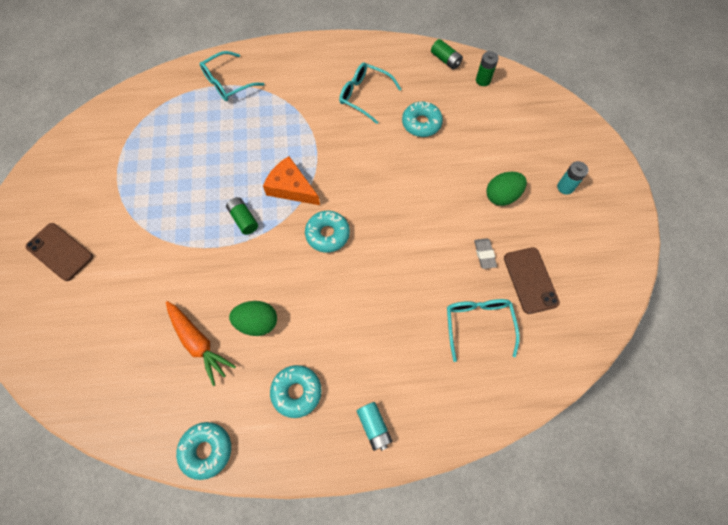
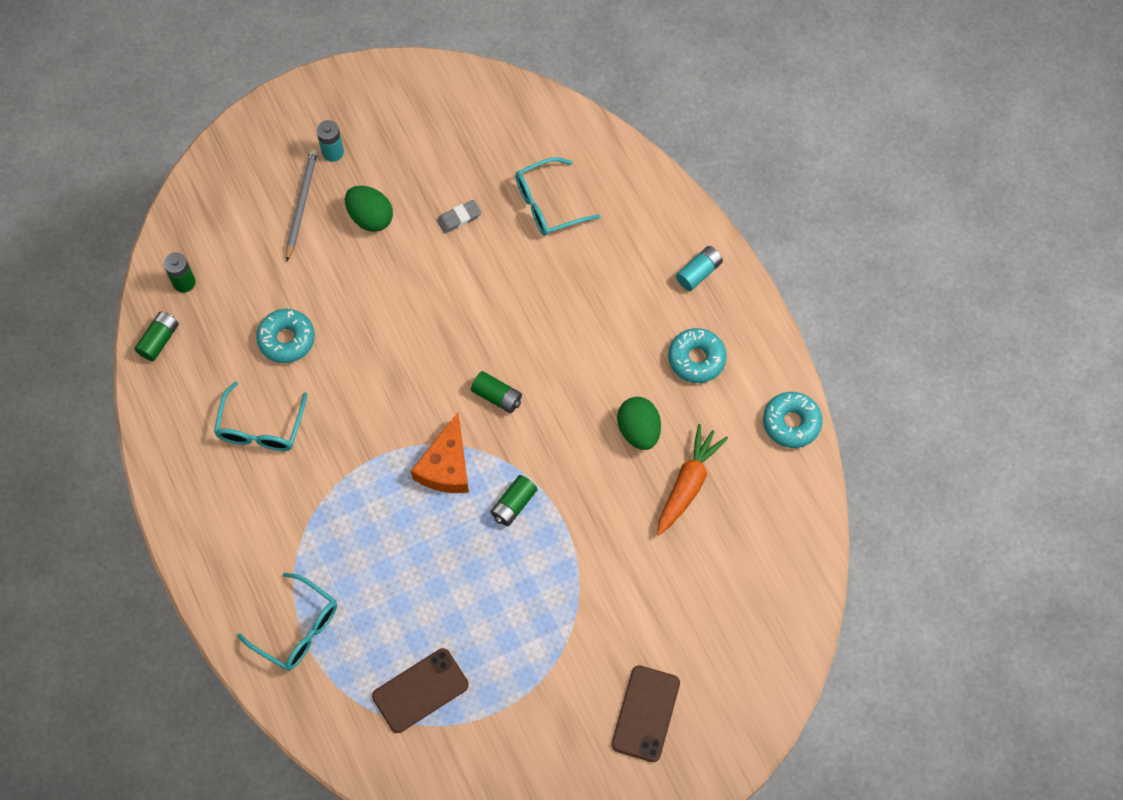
camera: 110 degrees left, 0 degrees up
turquoise donut [305,211,350,253] -> green battery [471,371,522,413]
brown phone [504,247,560,314] -> brown phone moved to [372,648,469,733]
none -> grey pencil [286,149,318,261]

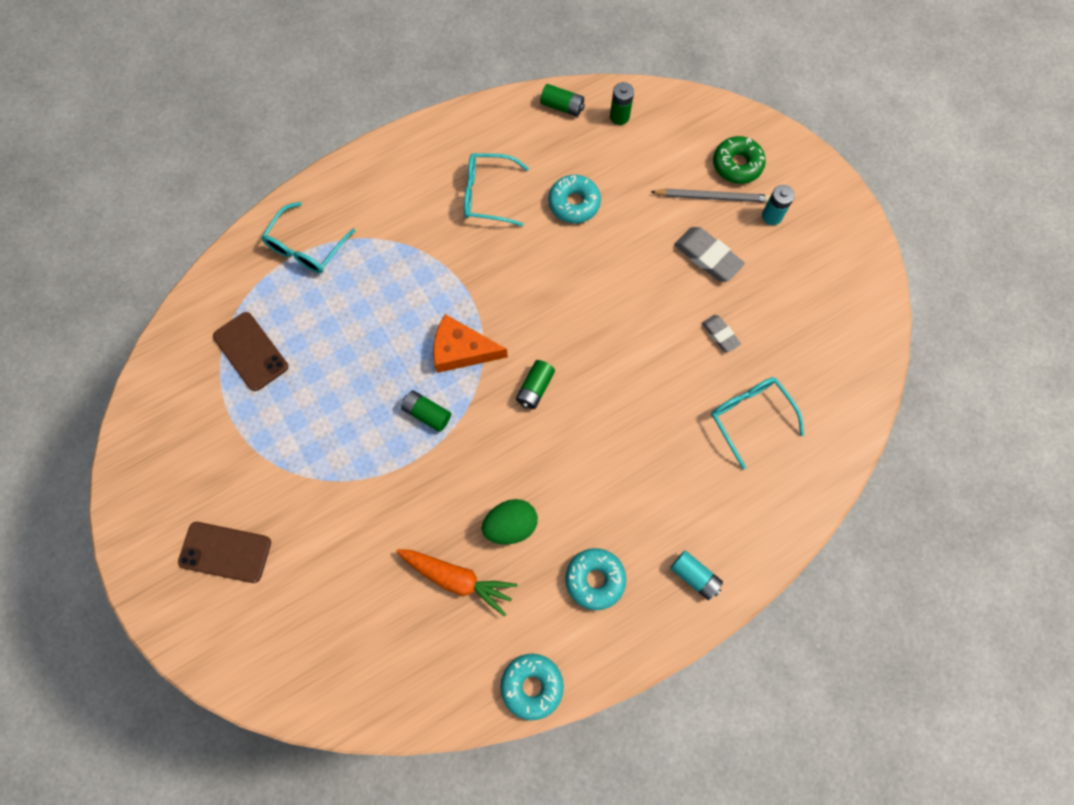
camera: 85 degrees right, 5 degrees up
green egg [345,186,393,232] -> grey eraser [674,227,745,282]
none -> green donut [713,136,766,184]

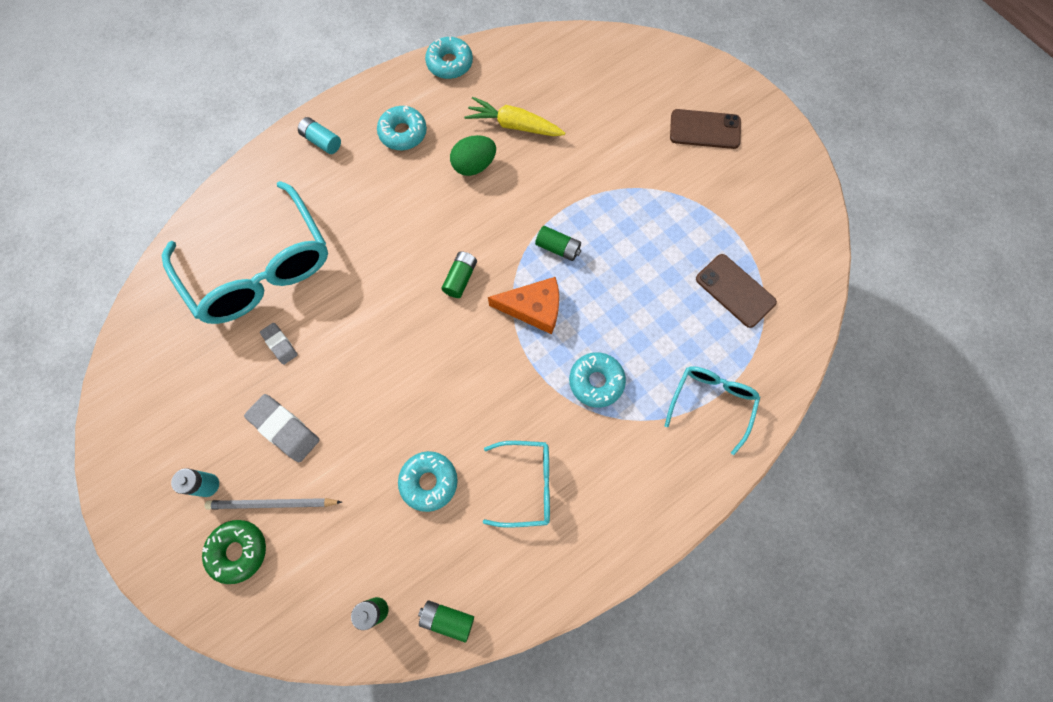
camera: 175 degrees right, 0 degrees up
orange carrot [396,549,518,616] -> yellow carrot [464,97,565,136]
turquoise glasses [711,377,804,469] -> turquoise glasses [162,181,328,324], size x1.92
none -> turquoise donut [569,352,626,408]

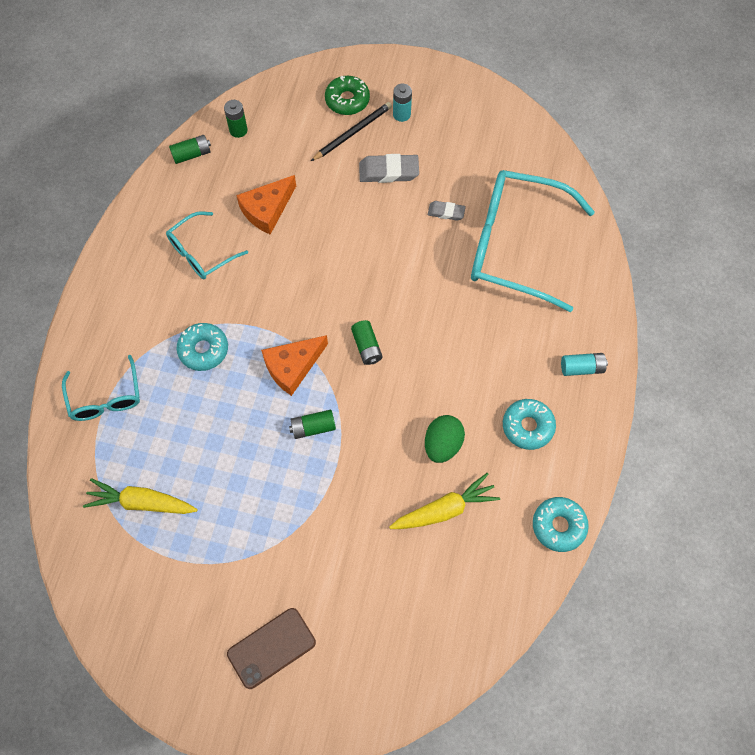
camera: 140 degrees right, 5 degrees down
grey pencil [204,498,342,510] -> black pencil [311,102,392,161]
turquoise donut [398,451,458,512] -> orange cheese [236,175,296,235]
brown phone [696,254,777,328] -> yellow carrot [83,478,197,514]

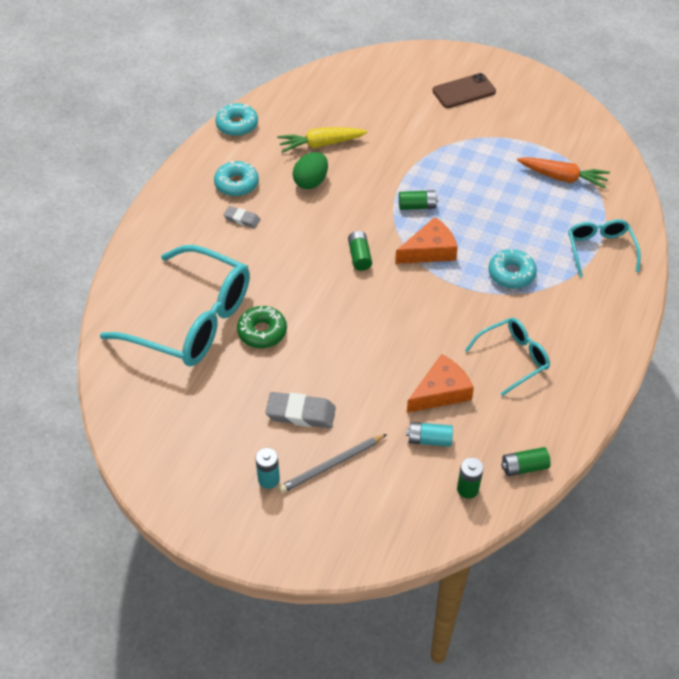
camera: 170 degrees left, 15 degrees down
yellow carrot [83,478,197,514] -> orange carrot [517,157,610,189]
black pencil [311,102,392,161] -> grey pencil [279,434,387,493]
green donut [325,76,370,115] -> green donut moved to [237,306,287,348]
grey eraser [428,201,466,221] -> grey eraser moved to [223,206,260,228]
turquoise battery [561,353,608,376] -> turquoise battery moved to [406,422,453,447]

